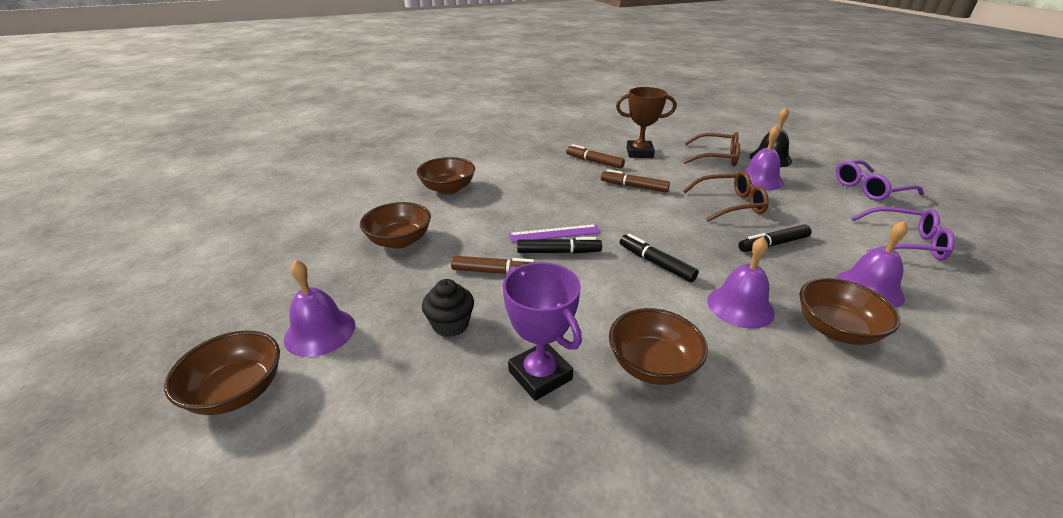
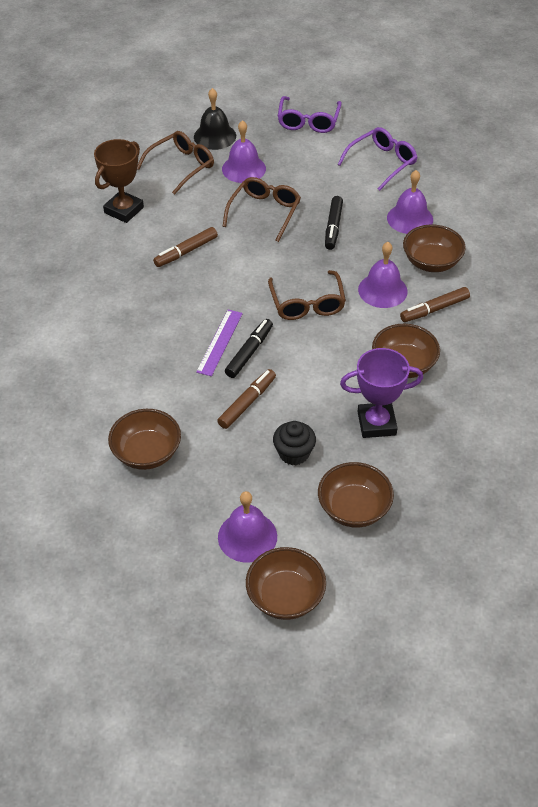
camera: 60 degrees left, 15 degrees up
brown bowl [416,157,475,195] -> brown bowl moved to [318,462,394,528]
brown marker [566,144,625,169] -> brown marker moved to [400,287,470,322]
black marker [620,234,699,282] -> brown glasses [268,270,346,320]

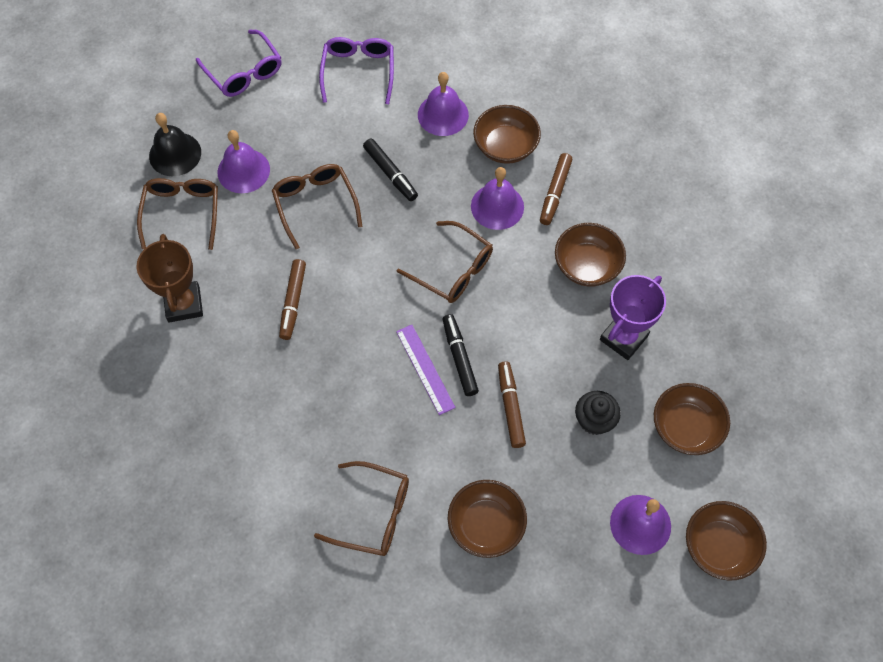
camera: 45 degrees left, 15 degrees up
none -> brown glasses [314,461,409,556]

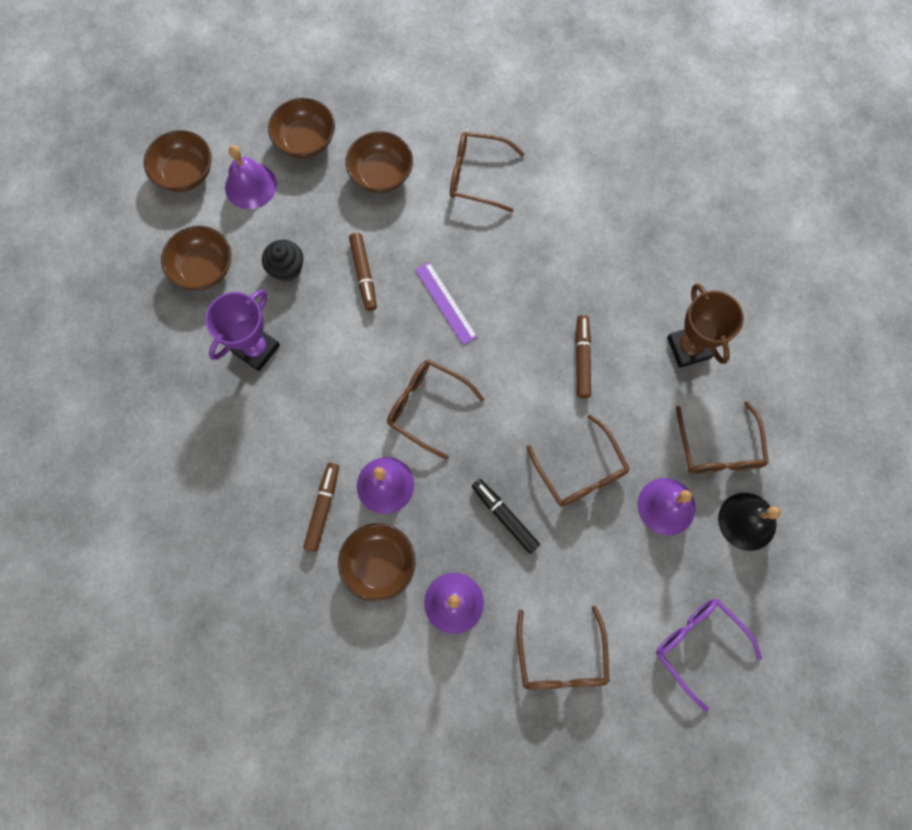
camera: 175 degrees right, 10 degrees up
purple glasses [319,37,394,104] -> brown glasses [517,605,610,690]
black marker [443,314,479,396] -> none
brown bowl [555,223,626,287] -> brown bowl moved to [268,98,335,159]

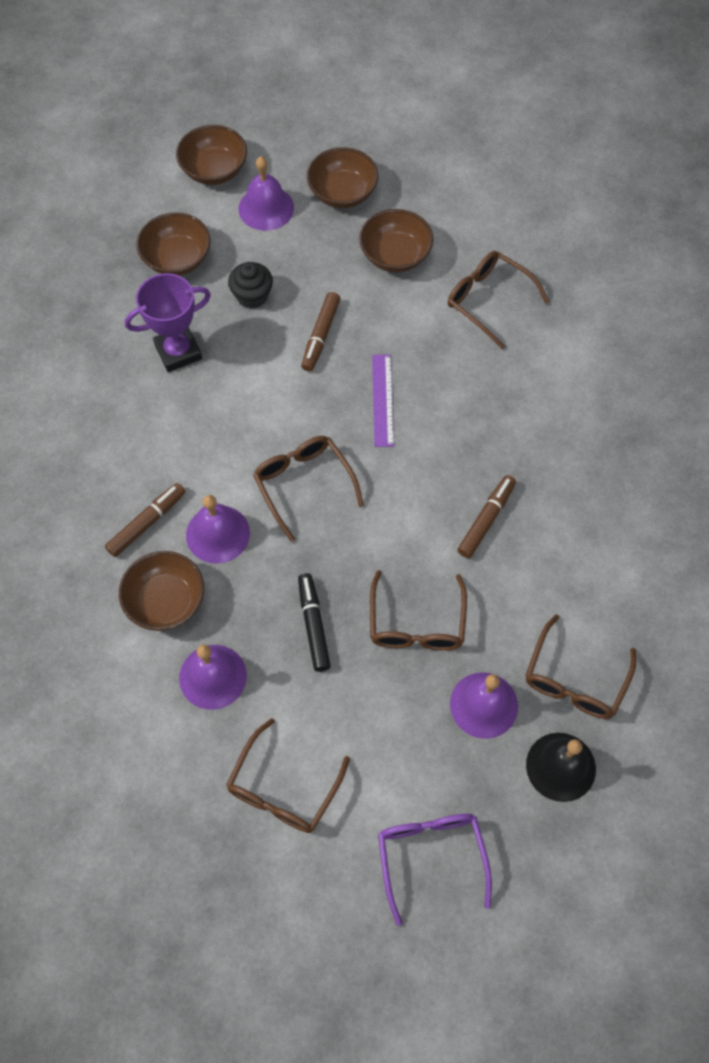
camera: 30 degrees right, 10 degrees down
brown trophy [667,283,744,368] -> none

